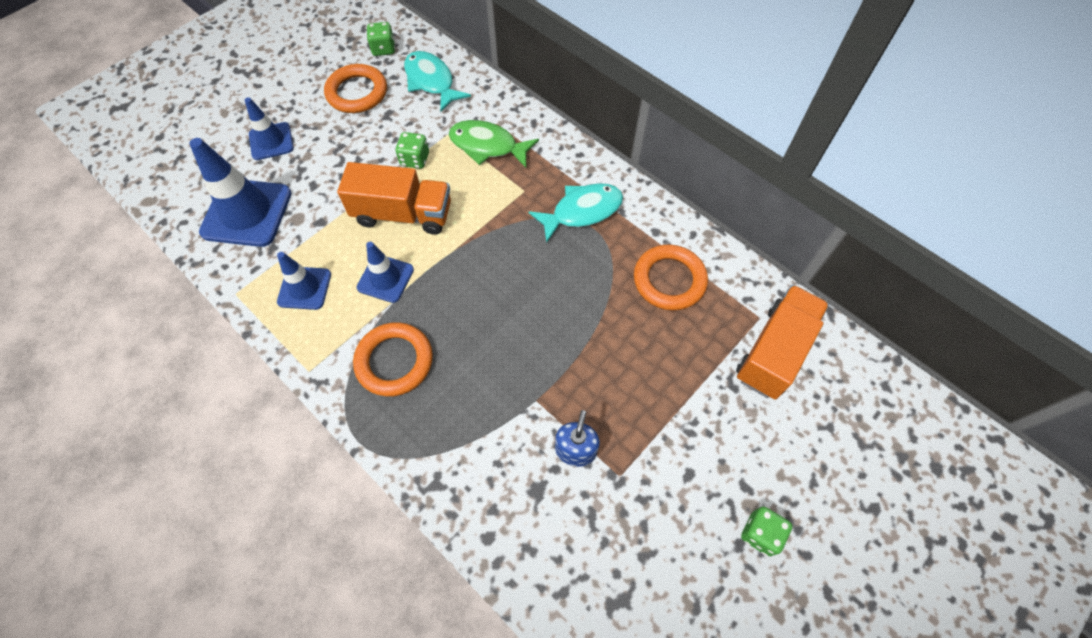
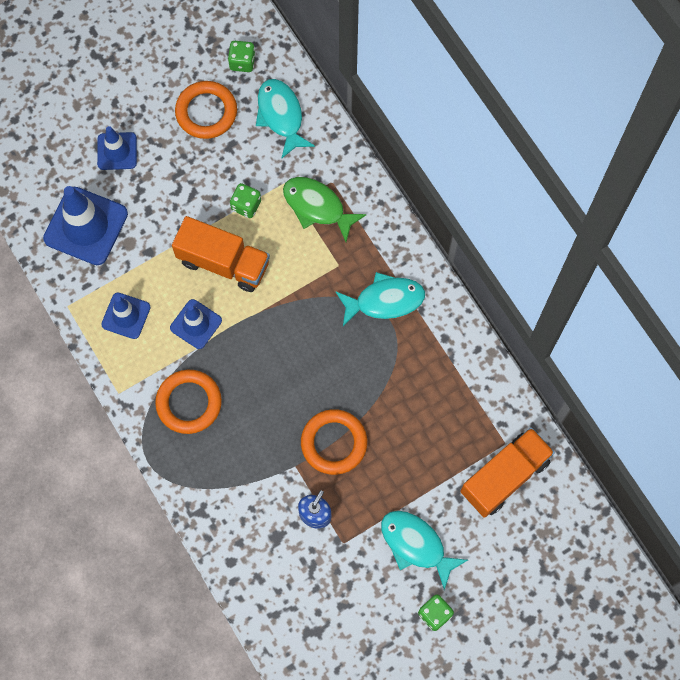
camera: 15 degrees right, 10 degrees up
orange ring [634,244,708,311] -> orange ring moved to [301,409,367,475]
none -> turquoise fish [381,510,468,590]

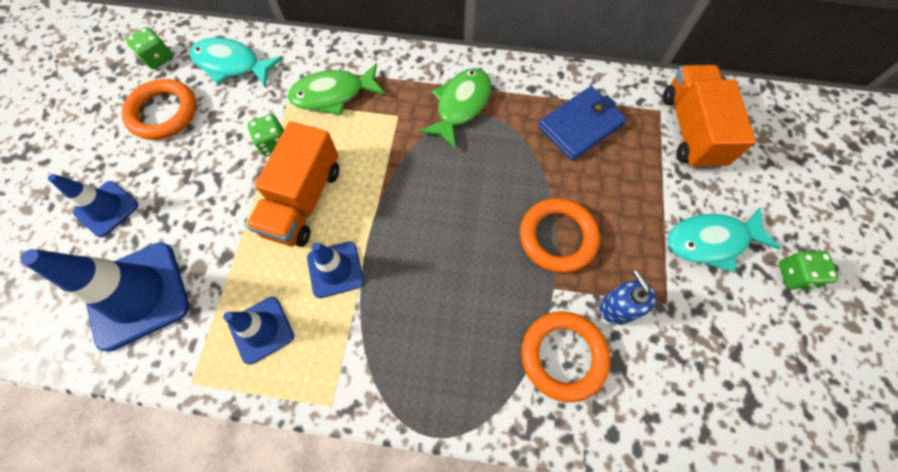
camera: 50 degrees left, 5 degrees down
orange ring [155,370,222,434] -> orange ring moved to [521,311,610,402]
orange truck [172,216,270,292] -> orange truck turned 135 degrees clockwise [246,121,339,247]
turquoise fish [335,272,425,326] -> green fish [419,68,491,149]
none -> blue wallet [538,86,627,161]

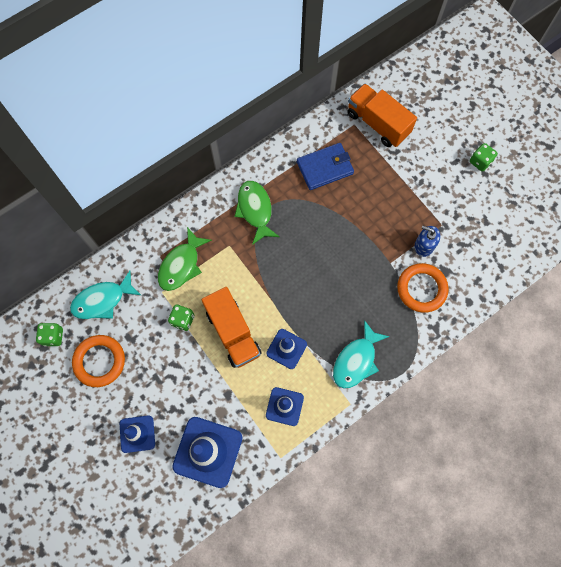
camera: 45 degrees left, 5 degrees up
orange ring [520,198,600,273] -> none
blue wallet [538,86,627,161] -> blue wallet turned 60 degrees clockwise [297,143,354,190]
turquoise fish [668,207,781,272] -> turquoise fish moved to [333,320,390,389]

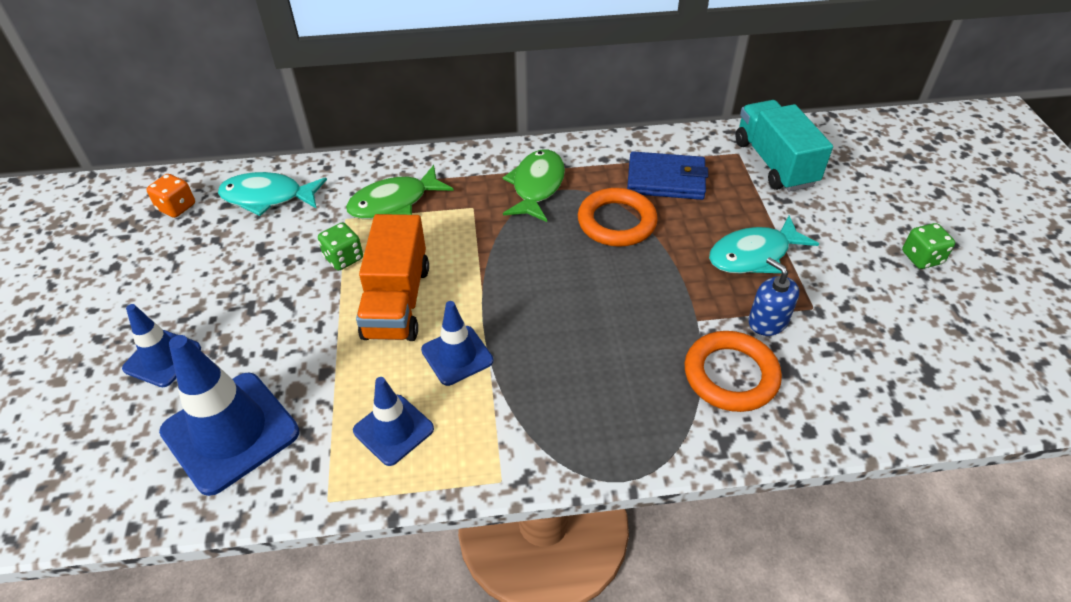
camera: 30 degrees right, 25 degrees down
green dice [36,323,63,347] -> orange dice [146,174,195,218]
orange ring [72,335,125,387] -> orange ring moved to [578,188,658,247]
turquoise fish [333,320,390,389] -> turquoise fish moved to [709,216,819,274]
orange truck [348,83,417,147] -> turquoise truck [735,100,833,191]

